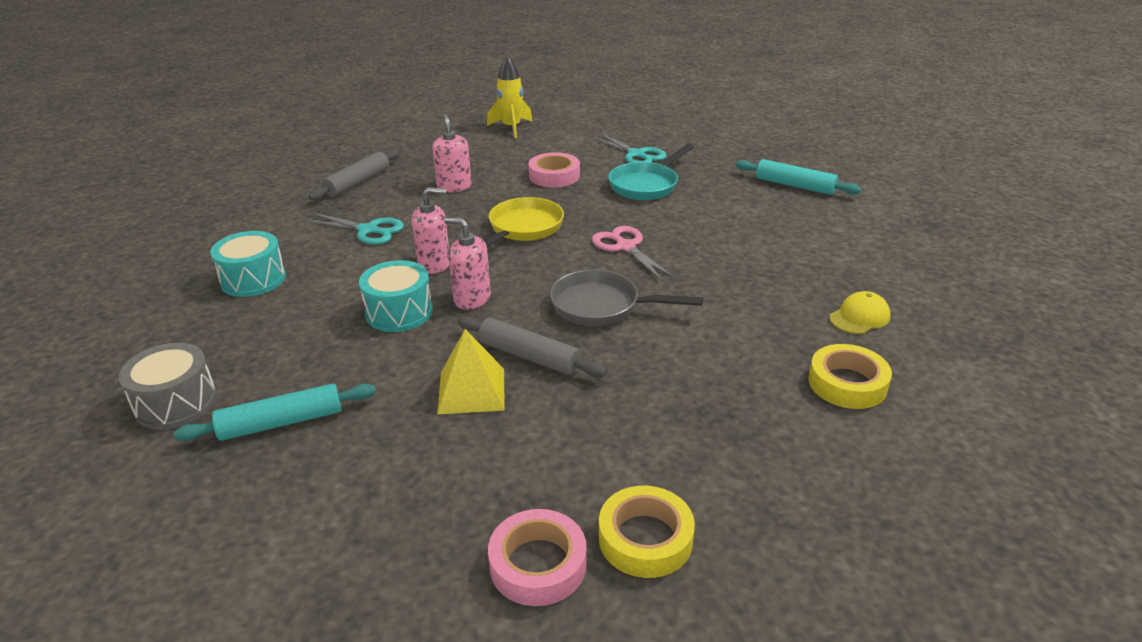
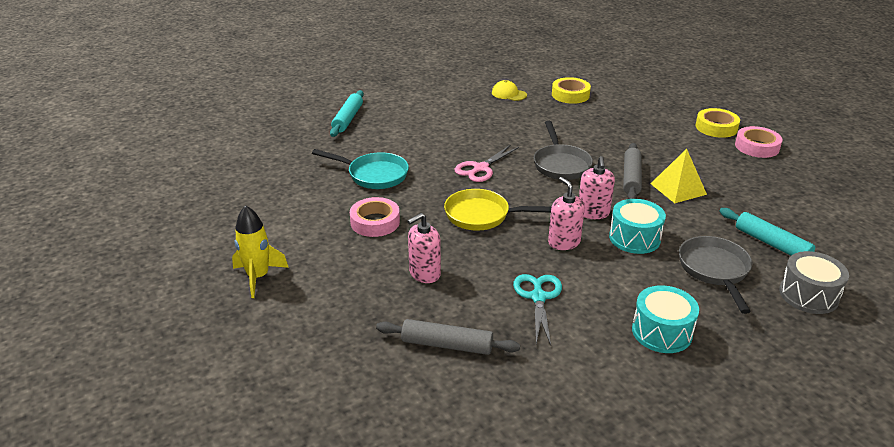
camera: 110 degrees left, 0 degrees up
turquoise scissors [591,133,667,163] -> none
none -> grey pan [679,236,752,314]

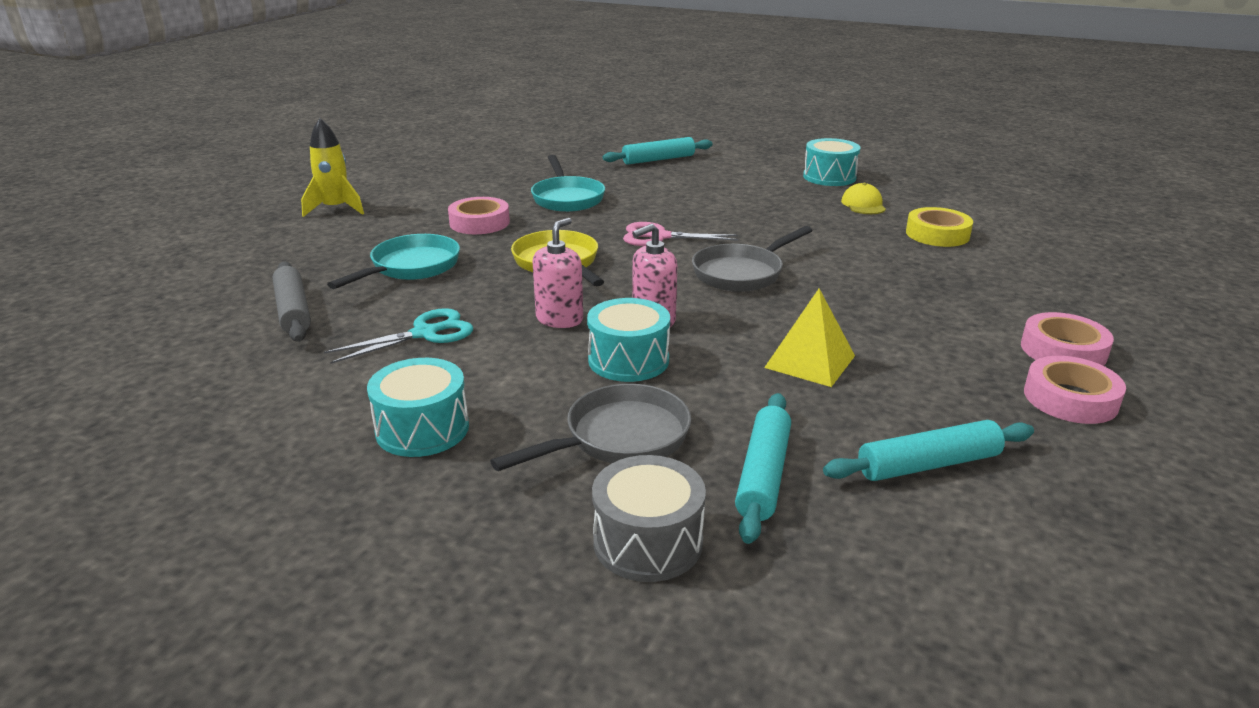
camera: 55 degrees right, 5 degrees down
pink soap dispenser [407,213,441,283] -> turquoise pan [327,234,460,289]
grey rolling pin [623,143,642,199] -> none
yellow tape [696,108,740,138] -> pink tape [1021,312,1114,366]
none -> turquoise drum [803,138,860,186]
none -> turquoise rolling pin [823,420,1034,481]

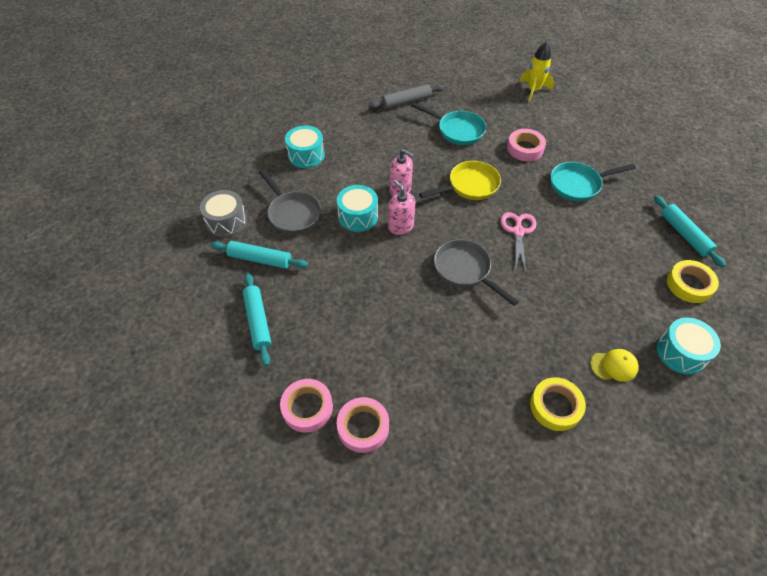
camera: 90 degrees right, 25 degrees up
turquoise scissors [324,308,473,364] -> none
yellow pyramid [764,289,855,387] -> none
none -> yellow tape [667,260,719,303]

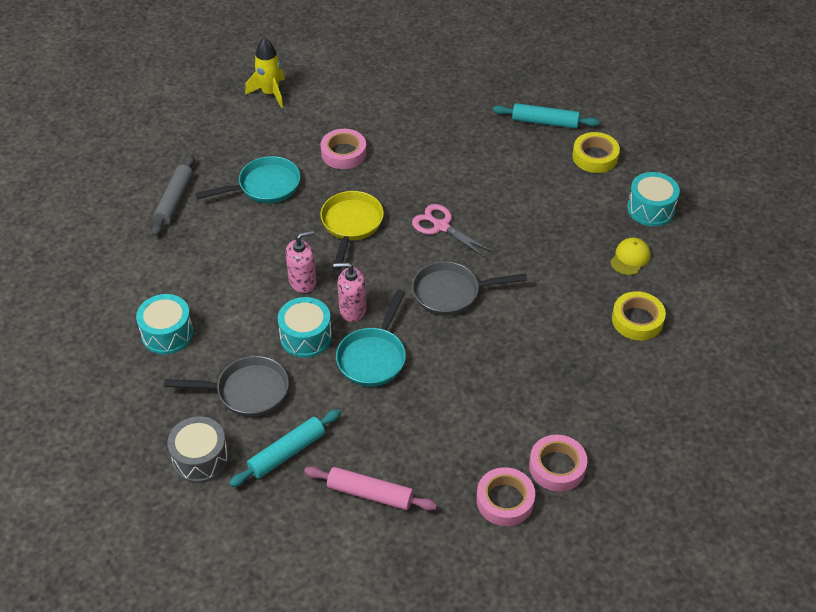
camera: 55 degrees left, 5 degrees down
turquoise rolling pin [243,273,271,366] -> pink rolling pin [304,466,437,511]
turquoise pan [550,162,636,201] -> turquoise pan moved to [336,289,406,387]

